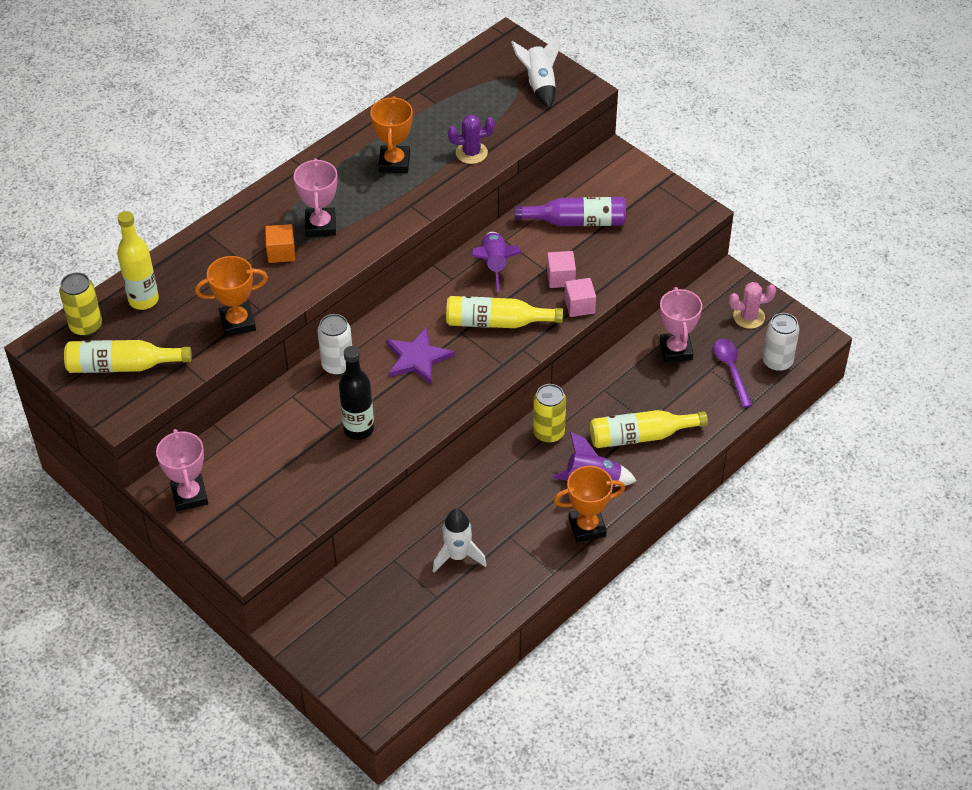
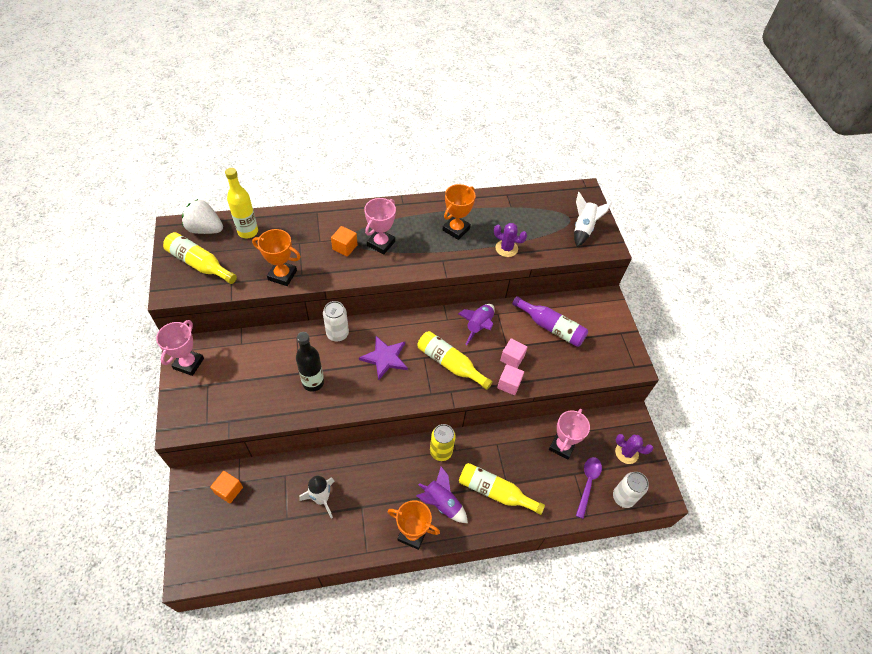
camera: 30 degrees right, 5 degrees up
yellow can [59,272,102,336] -> white strawberry [182,199,223,234]
pink cactus [729,282,776,329] -> purple cactus [615,434,653,464]
none -> orange cube [210,471,243,503]

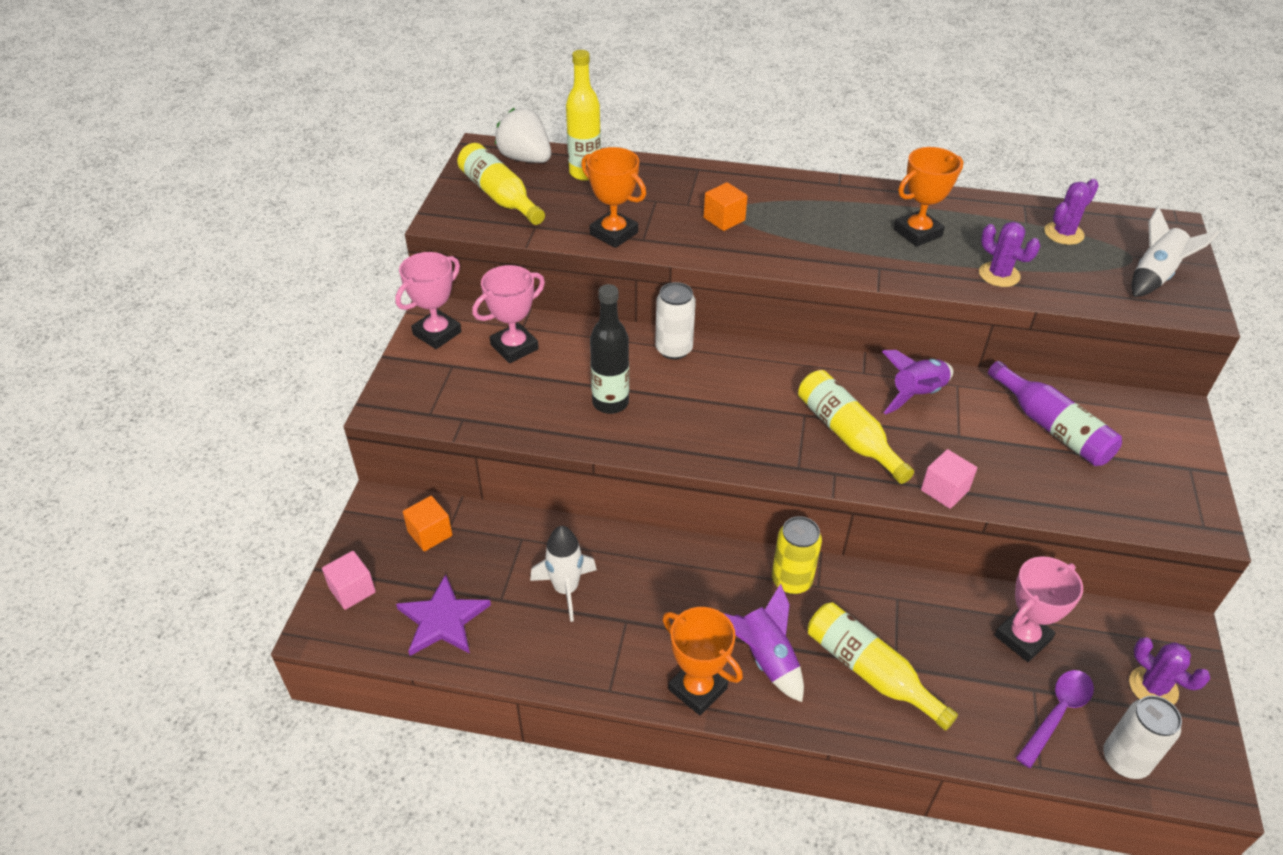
camera: 25 degrees right, 10 degrees down
purple star [359,336,408,380] -> purple star moved to [396,575,491,656]
pink trophy [364,198,396,254] -> pink trophy moved to [472,265,545,363]
pink cube [500,338,527,368] -> pink cube moved to [322,551,376,610]
none -> purple cactus [1044,179,1099,245]

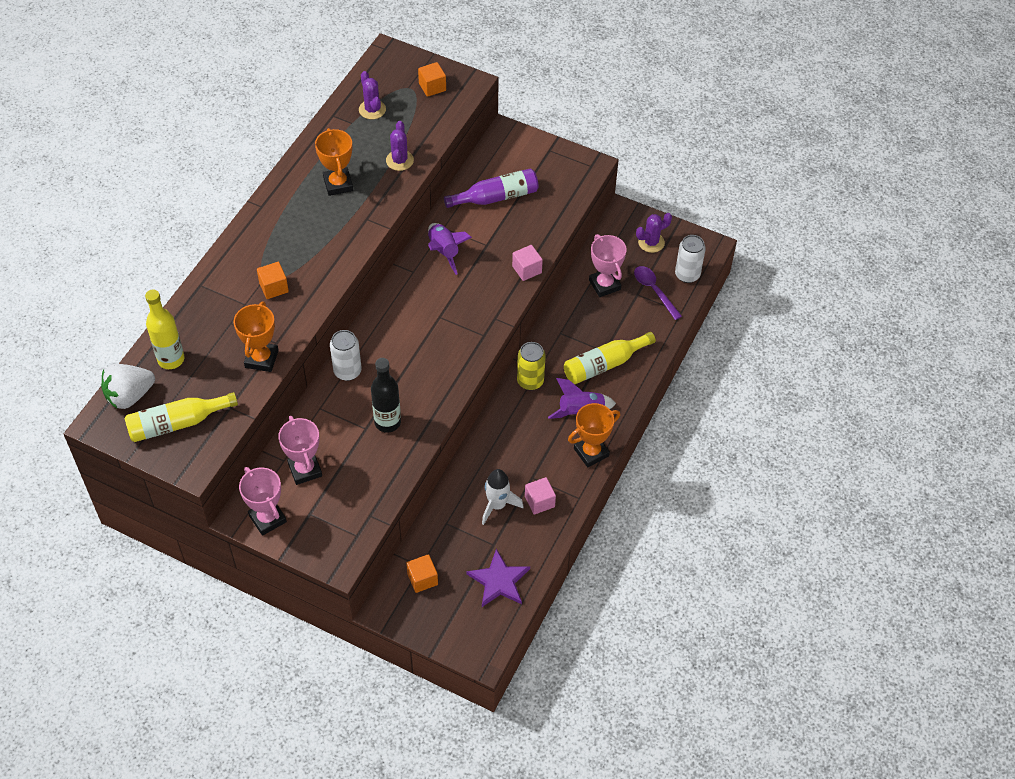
camera: 75 degrees left, 10 degrees up
pink cube [322,551,376,610] -> pink cube moved to [525,477,556,515]
orange trophy [581,147,646,248] -> orange trophy turned 45 degrees counterclockwise [233,302,279,372]
yellow bottle [798,370,914,484] -> none
purple cactus [979,222,1040,287] -> purple cactus turned 60 degrees counterclockwise [386,121,414,171]
white rocket [1131,206,1220,297] -> orange cube [418,62,446,97]

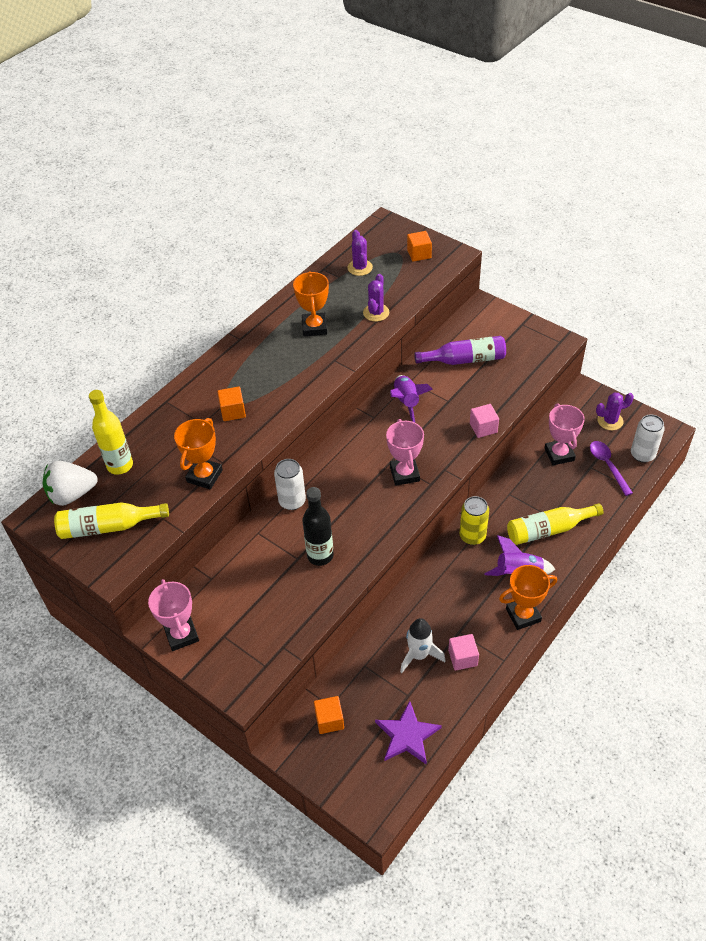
camera: 15 degrees right, 5 degrees down
pink trophy [278,416,322,485] -> pink trophy moved to [386,419,424,486]

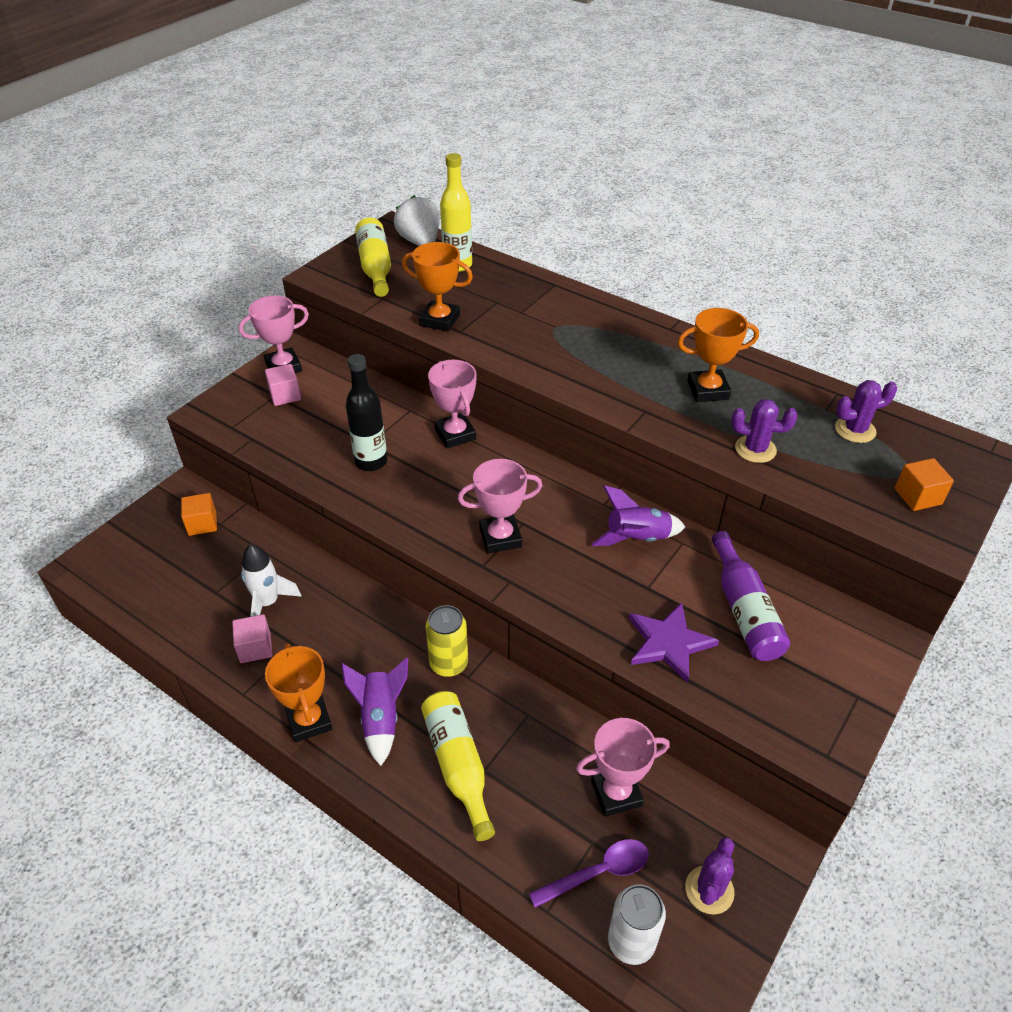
camera: 85 degrees right, 5 degrees down
orange cube [217,387,246,421] -> none
white can [274,459,306,510] -> pink trophy [428,360,477,448]
purple star [375,701,442,765] -> purple star moved to [629,602,719,683]
pink cube [470,404,499,438] -> pink cube moved to [265,364,301,406]
purple cactus [596,392,634,430] -> purple cactus turned 45 degrees clockwise [685,837,735,915]

